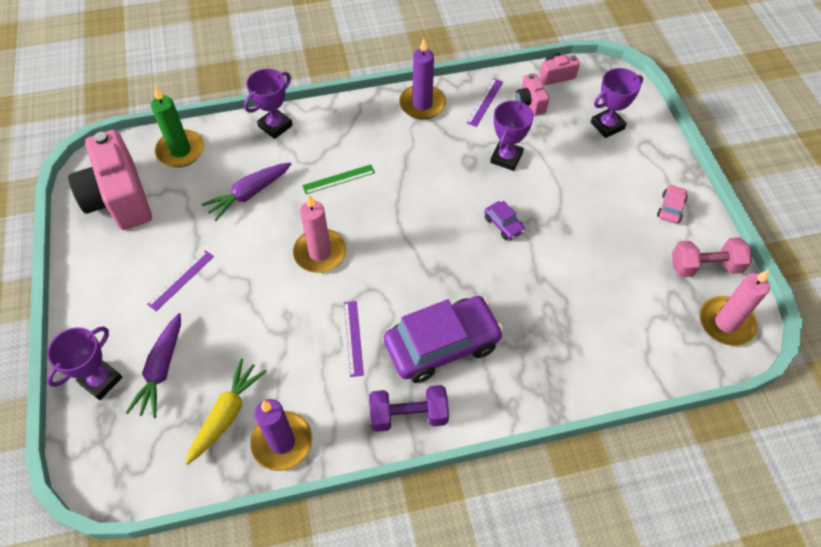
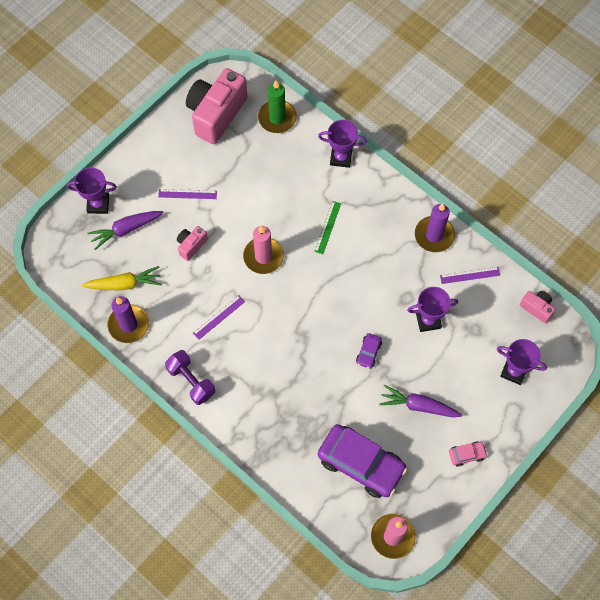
camera: 55 degrees right, 10 degrees up
purple carrot [201,163,291,221] -> purple carrot moved to [379,385,462,417]
green ruler [302,164,375,194] -> green ruler turned 75 degrees clockwise [314,201,341,254]
purple car [384,296,504,383] -> purple car moved to [318,424,407,498]
pink camera [515,73,549,116] -> pink camera moved to [177,226,208,261]
pink dumbbell [672,237,752,277] -> none

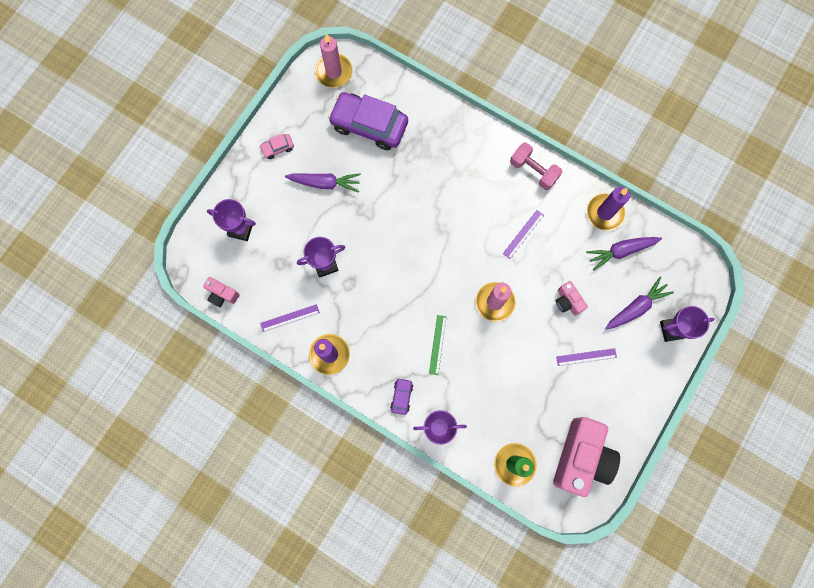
camera: 170 degrees right, 10 degrees up
yellow carrot [81,266,162,290] -> purple carrot [586,237,662,270]
purple dumbbell [165,350,215,405] -> pink dumbbell [510,142,562,190]
pink camera [177,226,208,261] -> pink camera turned 120 degrees clockwise [556,281,588,316]
purple car [356,333,382,369] -> purple car moved to [390,378,413,415]

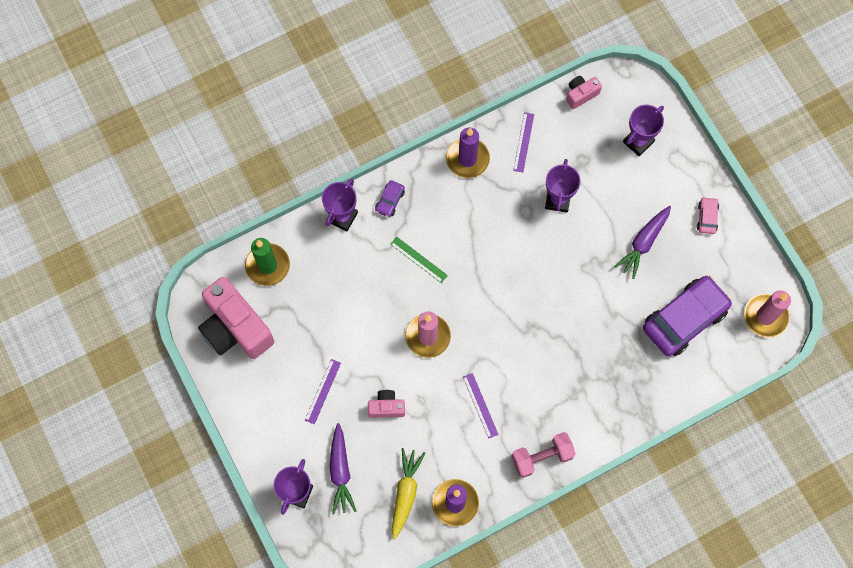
camera: 120 degrees right, 5 degrees down
purple car [390,378,413,415] -> purple car turned 75 degrees clockwise [375,180,405,217]
purple carrot [586,237,662,270] -> yellow carrot [392,448,425,540]

